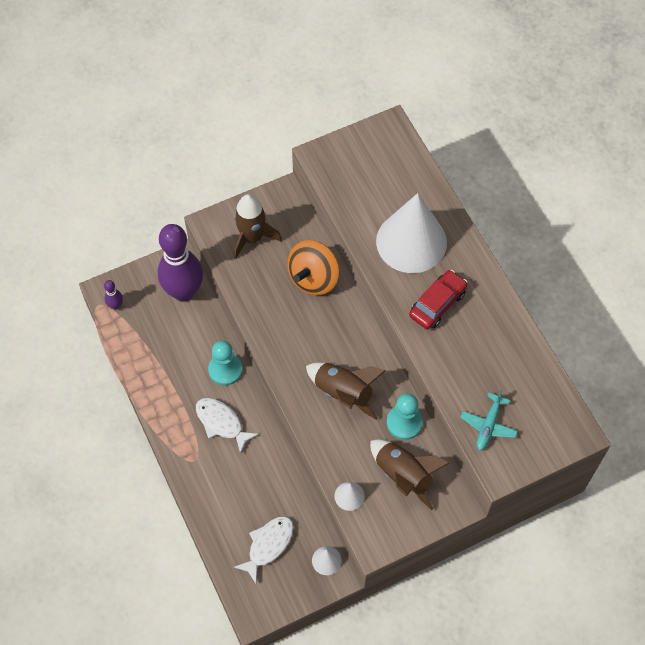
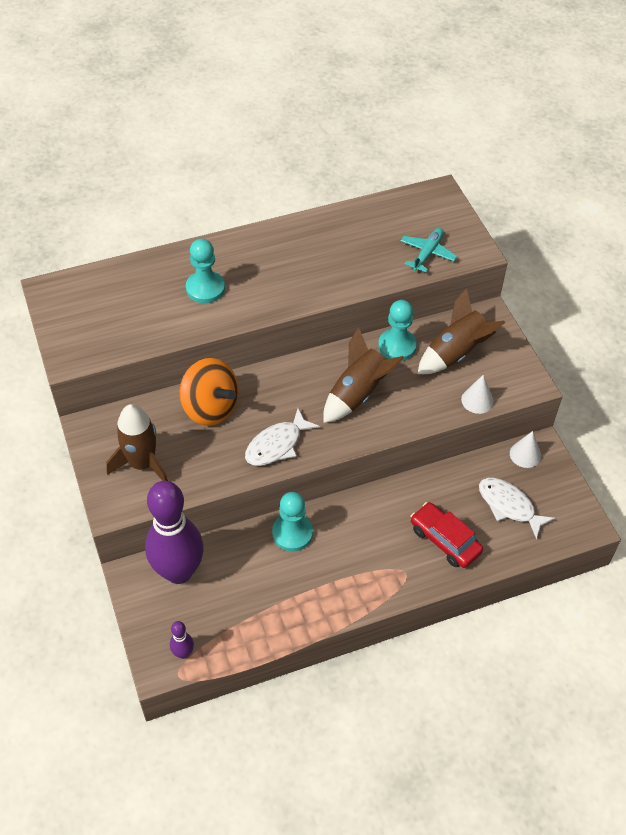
camera: 85 degrees left, 10 degrees down
white fish [196,398,259,454] -> white fish moved to [245,408,320,466]
white cone [376,193,447,273] -> turquoise pawn [186,238,225,303]
red car [409,270,468,329] -> red car moved to [411,502,483,568]
turquoise plane [461,390,518,450] -> turquoise plane turned 90 degrees counterclockwise [401,228,457,272]

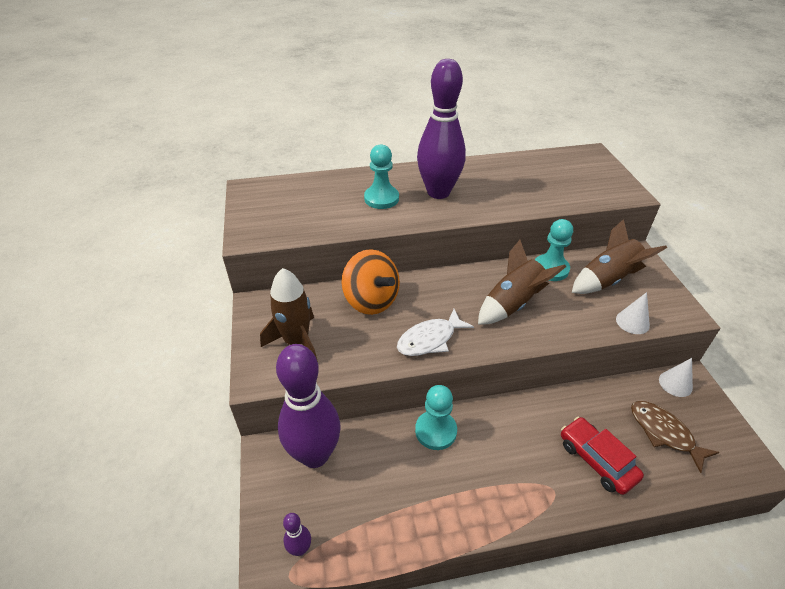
camera: 10 degrees right, 10 degrees down
turquoise plane [401,228,457,272] -> none
white fish [479,478,555,539] -> brown fish [631,401,719,473]
none -> purple bowling pin [417,59,466,199]

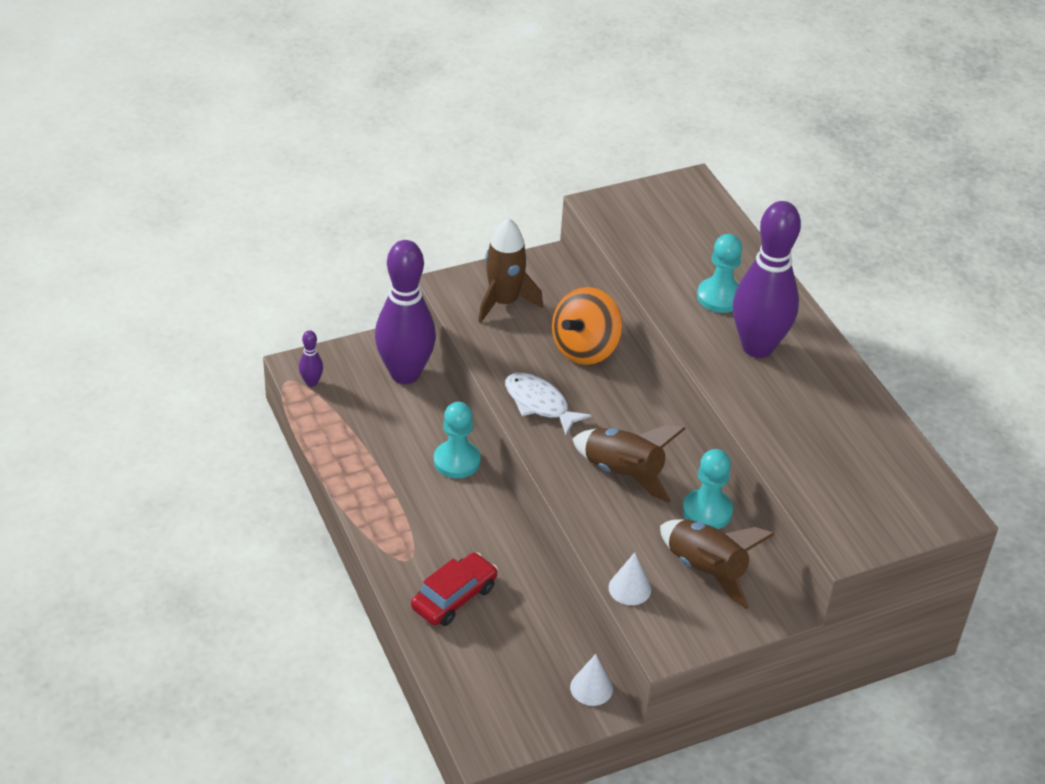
camera: 75 degrees right, 0 degrees up
brown fish [631,401,719,473] -> none

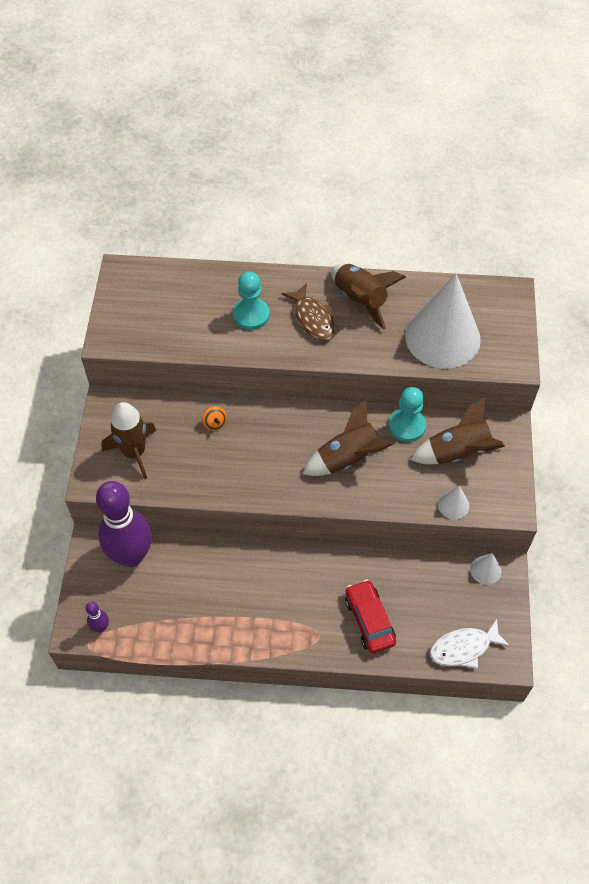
camera: 60 degrees left, 15 degrees up
turquoise pawn [434,402,481,479] -> none
white fish [505,373,591,435] -> white fish moved to [430,619,510,669]
orange spinning top [552,287,623,365] -> orange spinning top [202,406,227,431], size x0.41
purple bowling pin [733,201,801,358] -> brown fish [281,283,335,341]
none -> brown rocket [331,264,406,329]
none -> white cone [405,274,481,368]

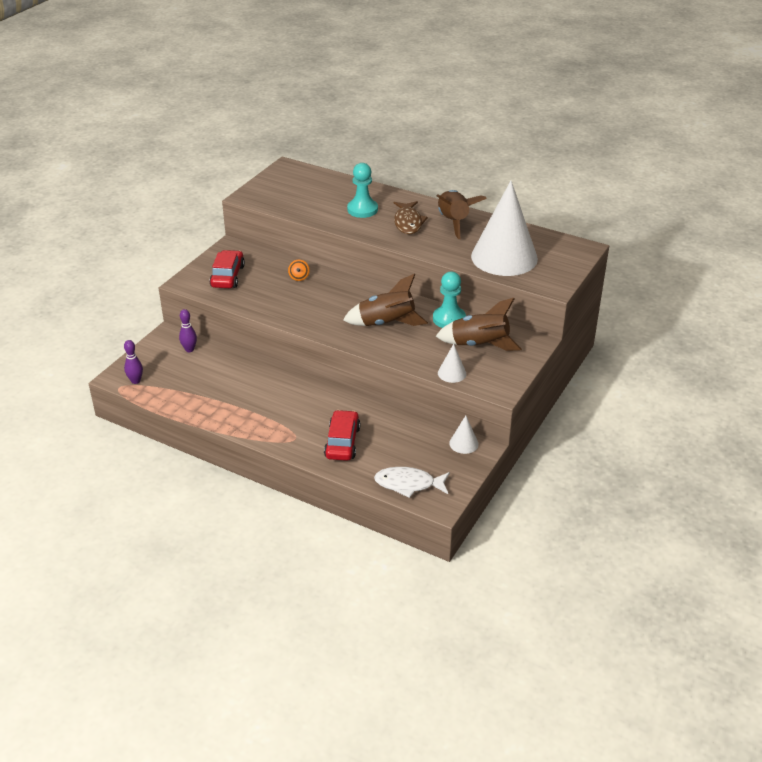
camera: 25 degrees right, 20 degrees down
purple bowling pin [96,481,152,567] -> purple bowling pin [179,309,197,352], size x0.40
brown rocket [101,402,156,479] -> red car [210,250,245,288]

